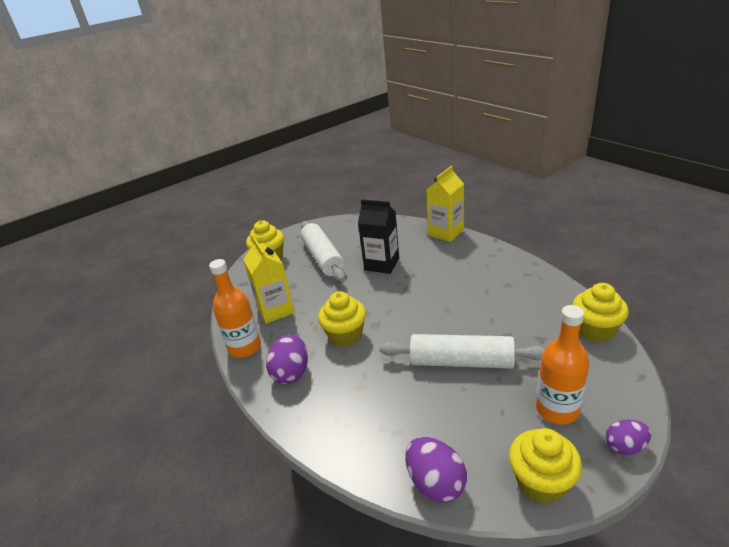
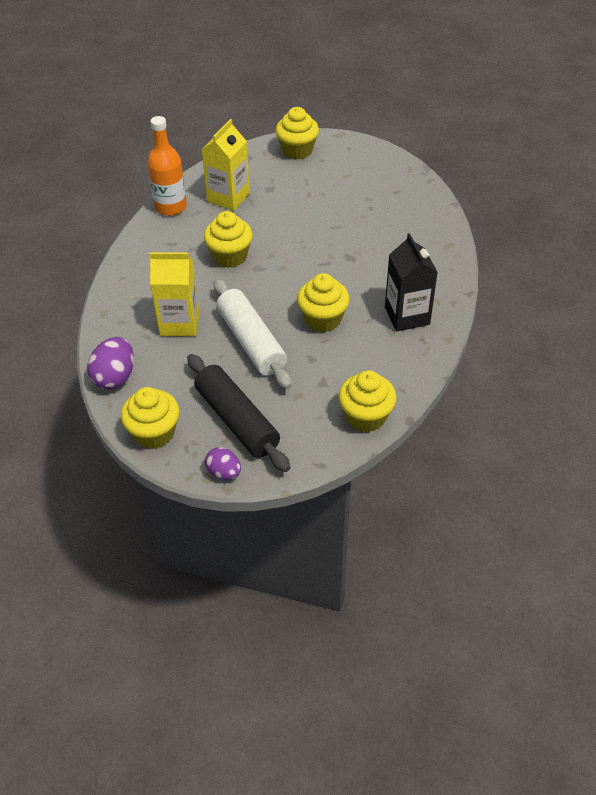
camera: 50 degrees right, 15 degrees up
purple egg [266,334,308,384] -> none
white rolling pin [301,221,346,282] -> none
black carton [358,199,399,274] -> black carton moved to [385,233,438,332]
yellow carton [426,166,464,242] -> yellow carton moved to [149,252,199,336]
orange bottle [536,305,590,425] -> black rolling pin [187,354,290,472]
none -> yellow cupcake [297,273,350,332]

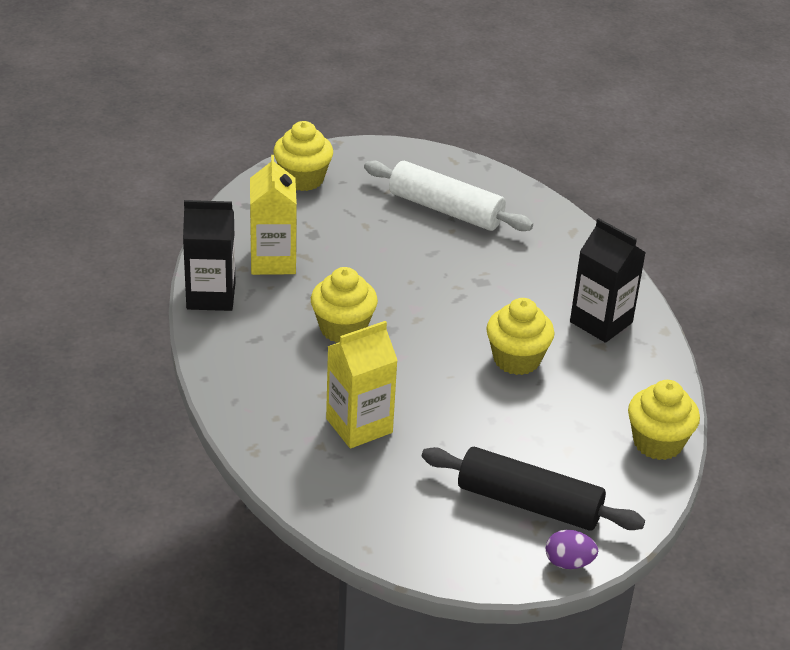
camera: 35 degrees left, 10 degrees down
purple egg [87,337,134,390] -> none
yellow cupcake [121,387,180,449] -> none
orange bottle [147,116,187,216] -> black carton [183,200,236,311]
white rolling pin [214,279,292,389] -> white rolling pin moved to [364,160,533,231]

